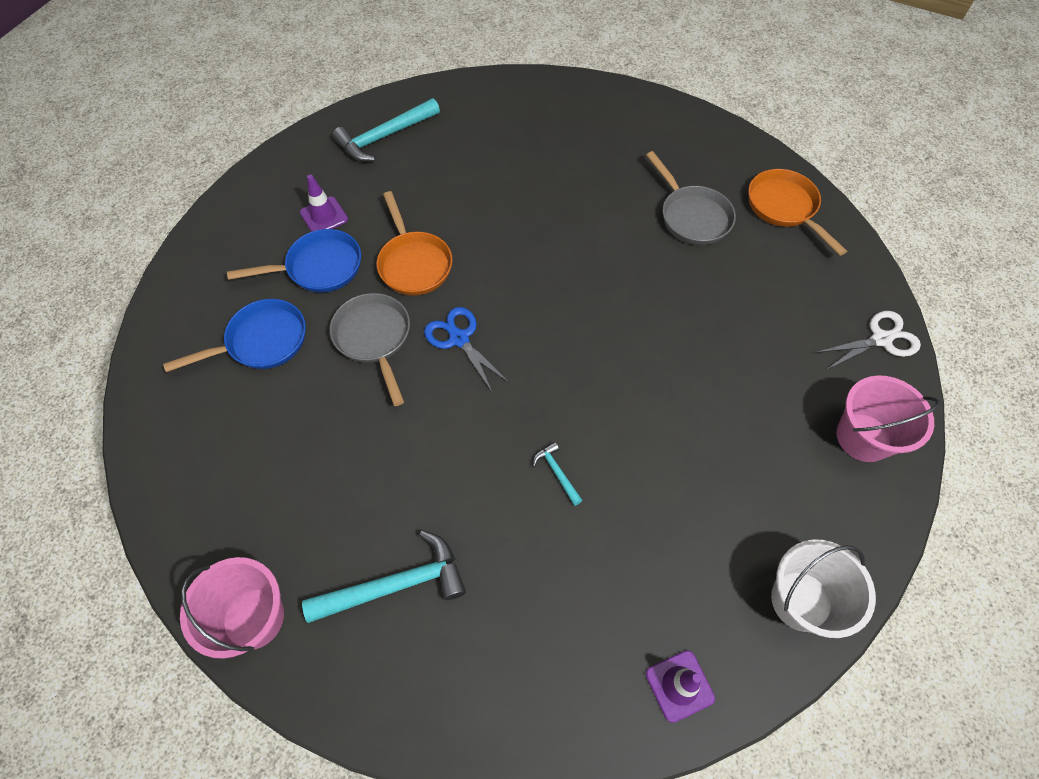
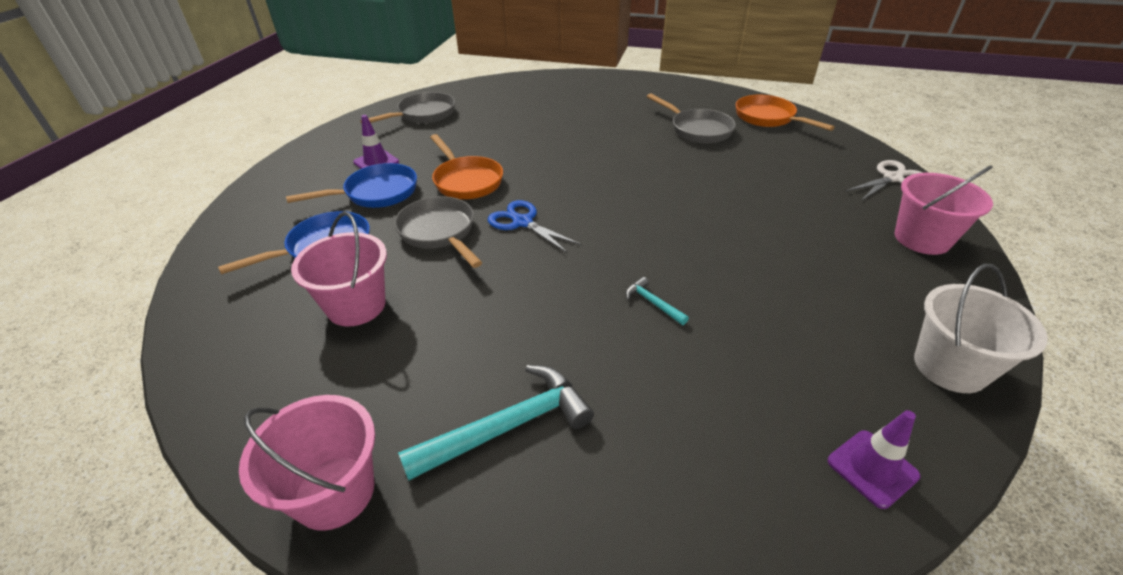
camera: 10 degrees left, 20 degrees down
turquoise hammer [332,98,440,162] -> grey pan [360,92,455,124]
none -> pink bucket [291,212,387,327]

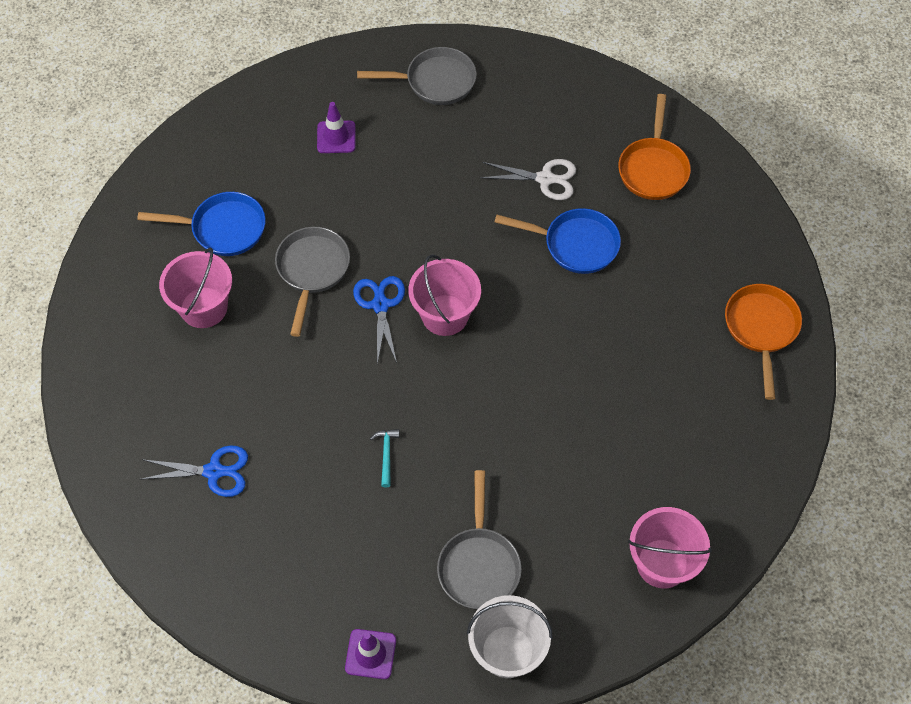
camera: 40 degrees right, 20 degrees up
pink bucket [239,395,375,531] -> pink bucket moved to [408,254,481,336]
blue pan [286,163,417,208] -> blue pan moved to [495,208,621,274]
turquoise hammer [398,365,594,480] -> blue scissors [142,445,248,497]
orange pan [430,134,503,199] -> orange pan moved to [618,94,691,200]
grey pan [647,93,736,144] -> grey pan moved to [437,470,522,609]
white scissors [845,160,923,201] -> white scissors moved to [480,159,576,200]

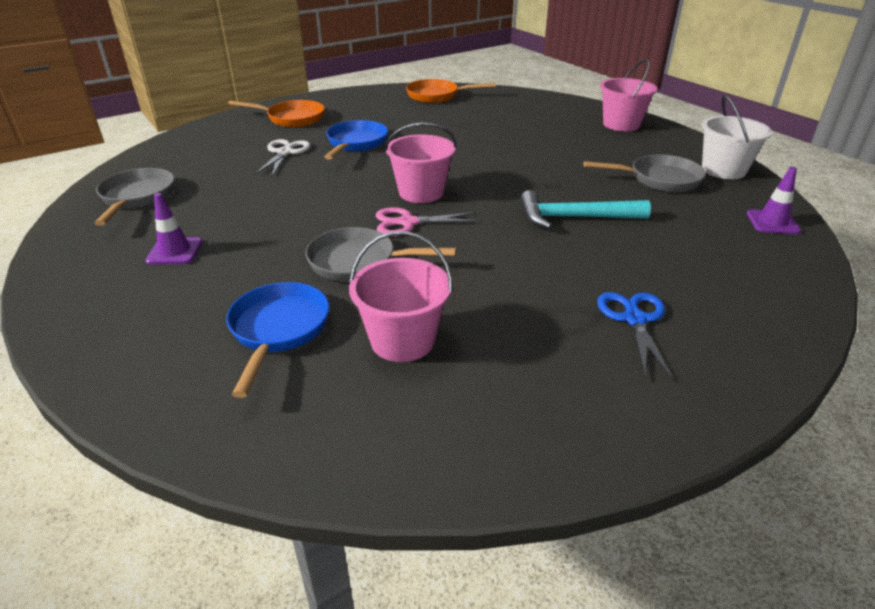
camera: 90 degrees left, 25 degrees down
blue scissors [353,276,405,364] -> pink scissors [376,207,480,236]
turquoise hammer [370,429,400,487] -> turquoise hammer [520,190,651,229], size x2.12

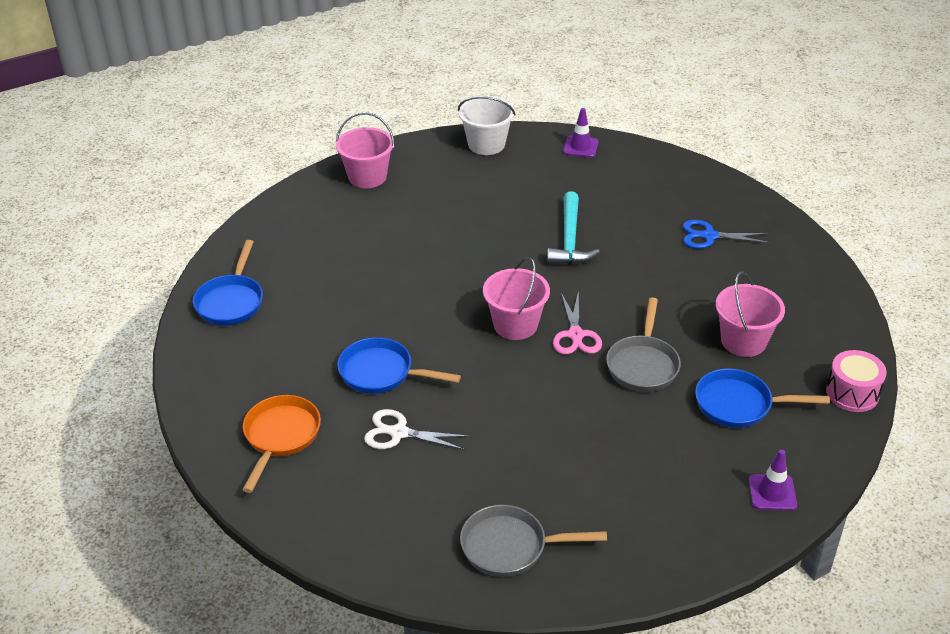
camera: 85 degrees left, 5 degrees up
purple traffic cone [145,193,202,265] -> purple traffic cone moved to [749,450,797,511]
orange pan [406,79,496,103] -> blue pan [193,240,263,326]
grey pan [583,154,706,192] -> none
none -> pink drum [826,350,887,412]

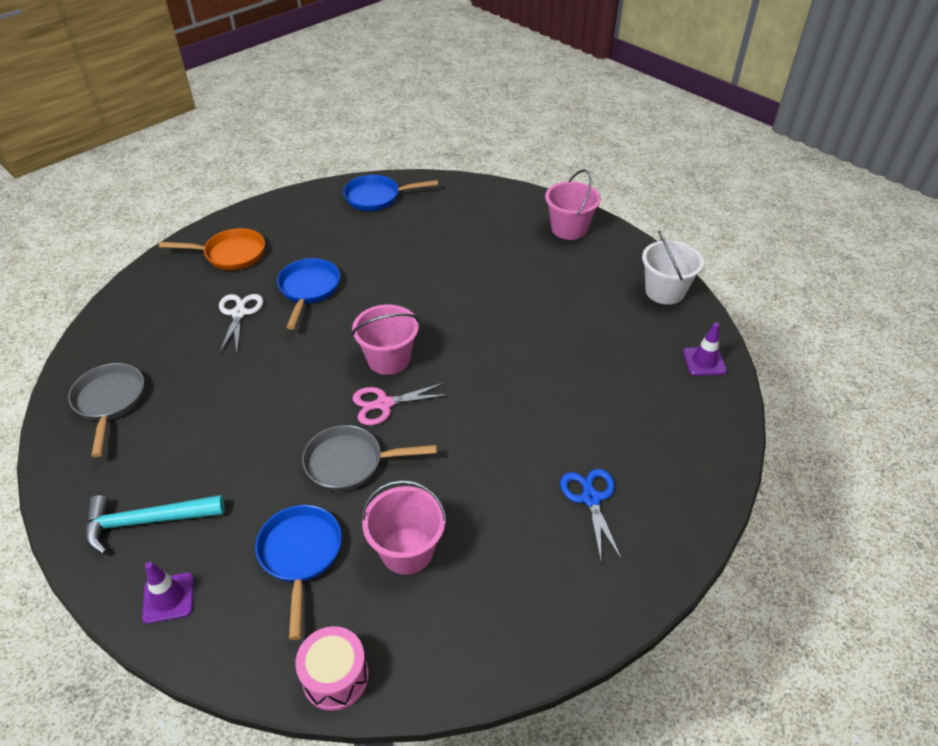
camera: 75 degrees right, 5 degrees up
turquoise hammer [547,191,600,264] -> turquoise hammer moved to [85,495,225,555]

